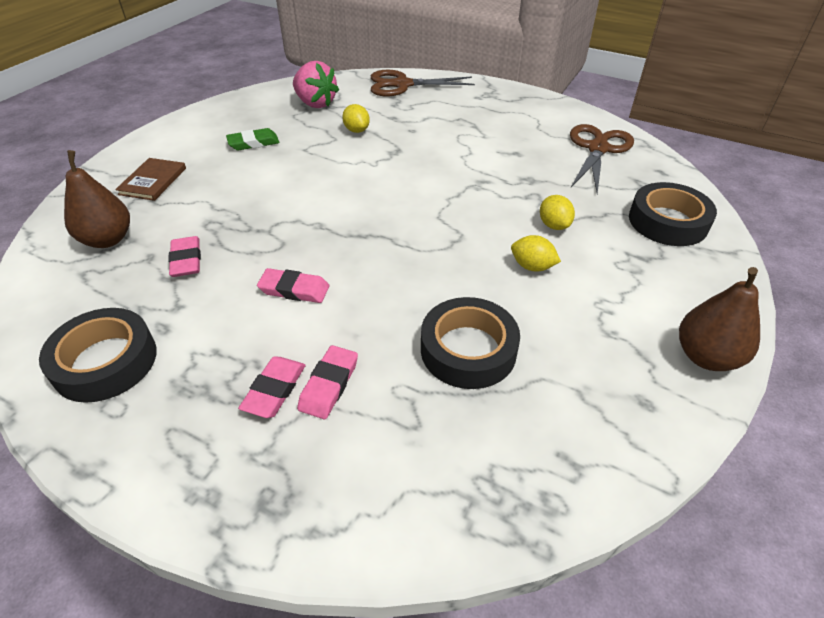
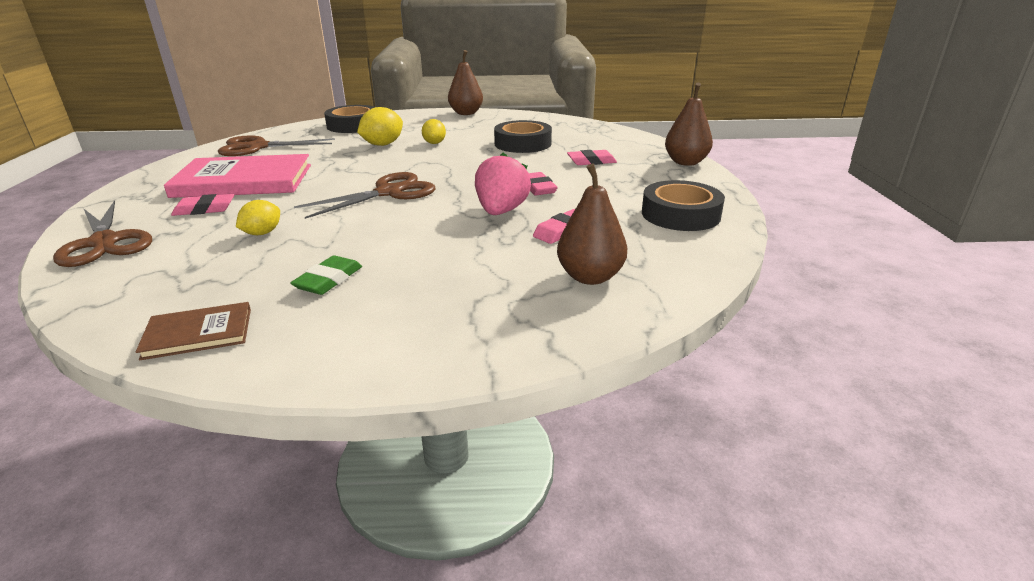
camera: 120 degrees left, 15 degrees down
brown book [115,158,186,201] -> brown book moved to [136,302,251,360]
green eraser [226,128,279,150] -> green eraser turned 75 degrees clockwise [290,255,362,295]
pink eraser [238,356,306,418] -> pink eraser moved to [171,194,234,216]
pink strawberry [293,61,339,108] -> pink strawberry moved to [475,153,531,215]
yellow lemon [540,195,575,230] -> yellow lemon [357,107,403,146], size x1.53
none -> pink book [164,154,311,198]
none -> brown scissors [294,172,436,219]
none -> brown pear [665,83,713,166]

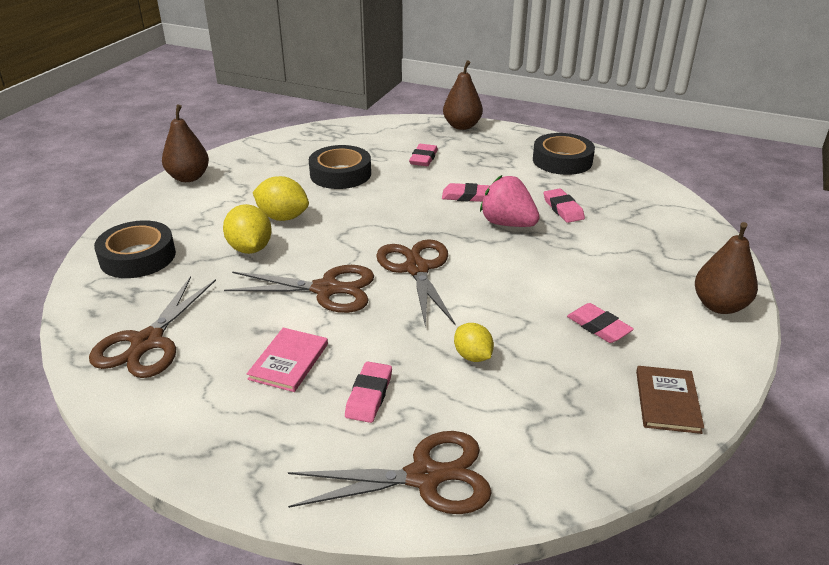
camera: 65 degrees left, 5 degrees up
pink book [164,154,311,198] -> pink book [247,328,328,392], size x0.49
green eraser [290,255,362,295] -> pink eraser [567,303,634,343]
yellow lemon [422,119,446,144] -> yellow lemon [253,176,309,221], size x1.53
brown pear [557,163,627,285] -> brown pear moved to [695,222,758,314]
none -> brown scissors [224,265,374,313]

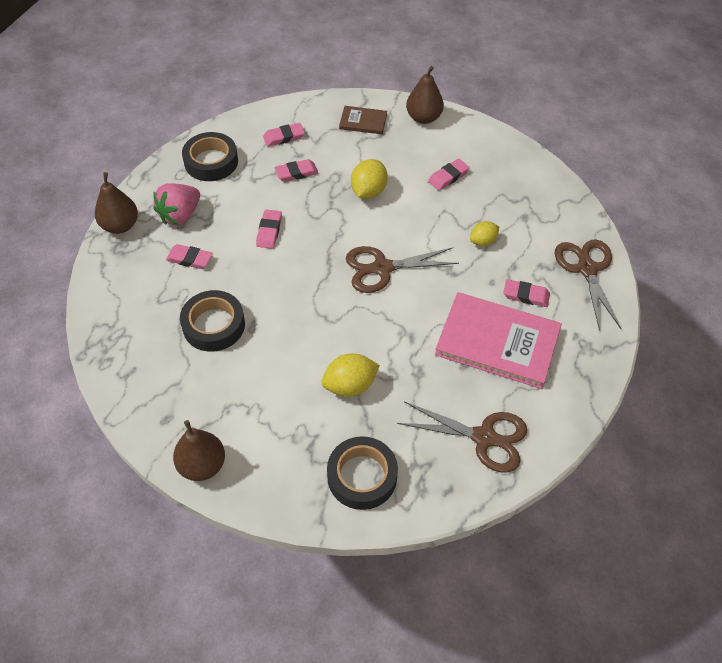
camera: 90 degrees left, 20 degrees up
brown scissors [224,265,374,313] -> none
pink book [247,328,328,392] -> pink book [435,292,562,389], size x2.04
yellow lemon [253,176,309,221] -> yellow lemon moved to [351,159,388,199]
pink strawberry [480,175,540,227] -> pink strawberry moved to [153,183,200,225]
brown book [636,366,704,434] -> brown book moved to [339,106,387,134]
none -> pink eraser [263,123,305,147]

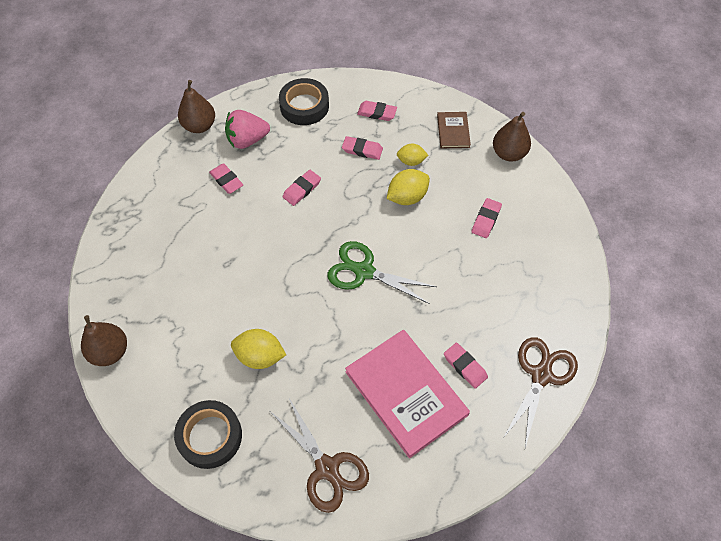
camera: 35 degrees right, 5 degrees up
black tape [180,290,245,352] -> none
brown book [339,106,387,134] -> brown book turned 45 degrees clockwise [437,112,471,148]
brown scissors [346,246,459,293] -> green scissors [327,241,436,304]
pink eraser [428,159,470,190] -> pink eraser turned 60 degrees counterclockwise [472,198,502,238]
yellow lemon [470,221,499,246] -> yellow lemon moved to [397,144,429,166]

